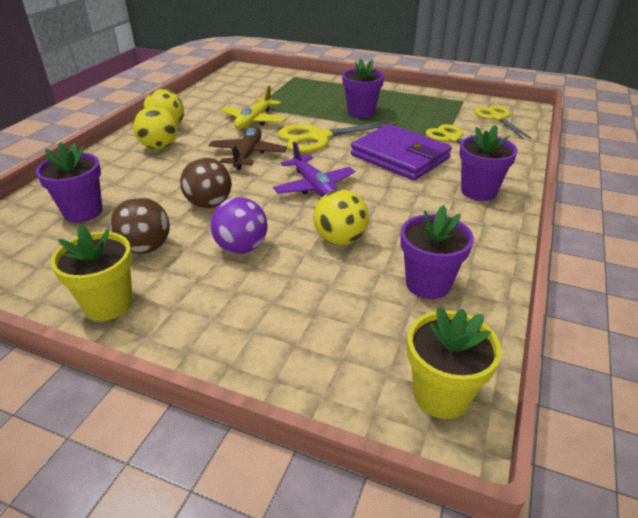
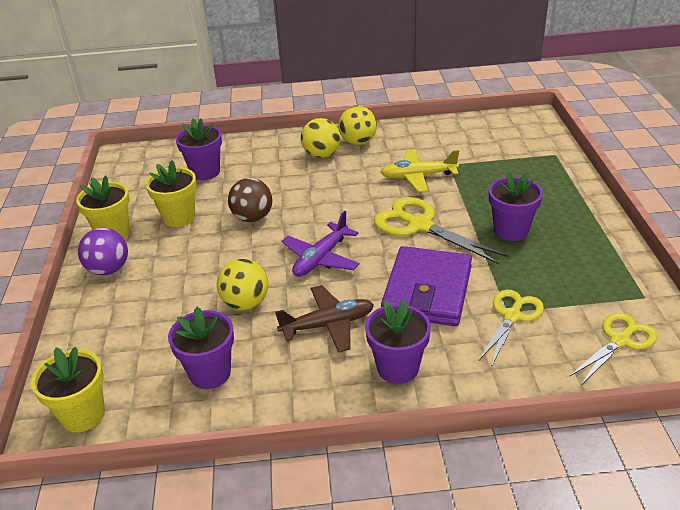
camera: 65 degrees right, 0 degrees up
brown ball [110,197,170,254] -> yellow flower pot [146,160,197,227]
brown plane [208,127,287,170] -> brown plane moved to [275,285,374,353]
purple ball [210,197,268,254] -> purple ball moved to [78,228,128,275]

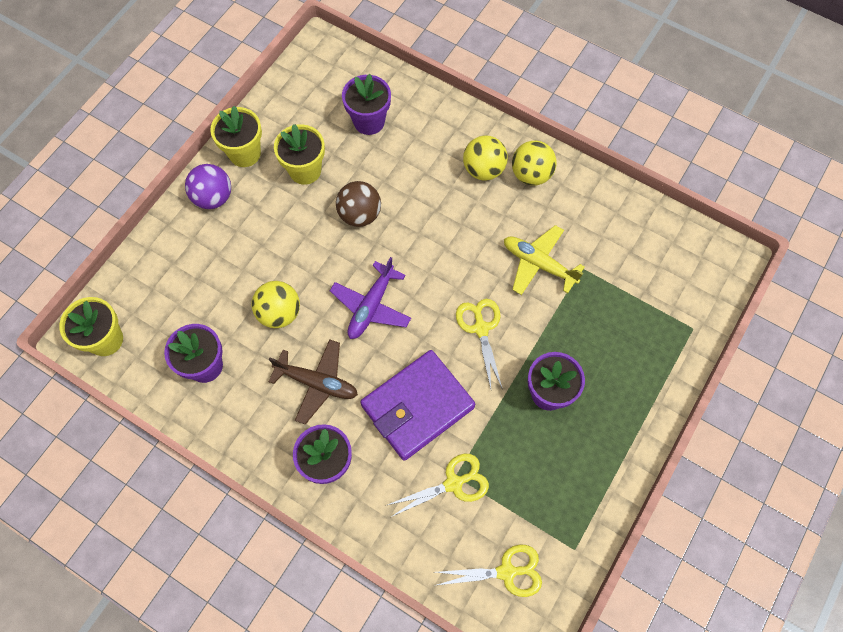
camera: 35 degrees right, 30 degrees up
purple plane [281,211,359,277] -> purple plane turned 45 degrees counterclockwise [330,257,411,339]
yellow scissors [374,197,508,264] -> yellow scissors [456,299,503,390], size x0.67

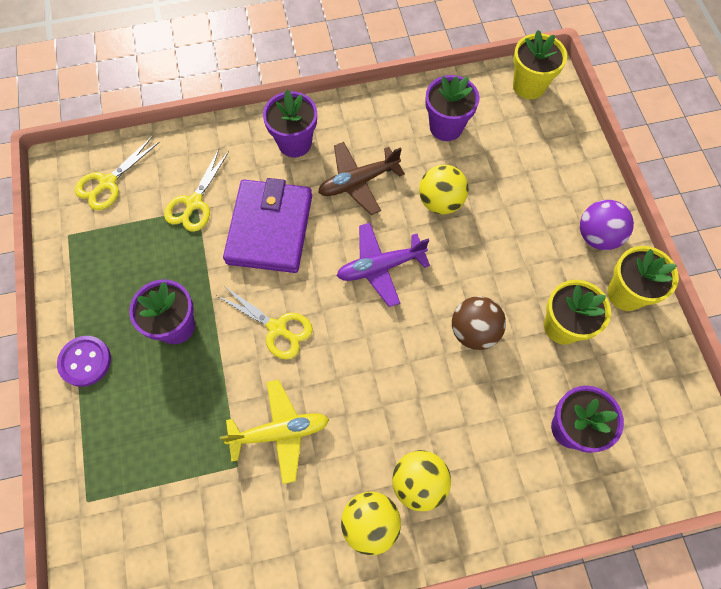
camera: 135 degrees right, 0 degrees up
purple plane [330,257,411,339] -> purple plane turned 90 degrees counterclockwise [337,223,430,307]
none -> purple button [57,336,111,387]

